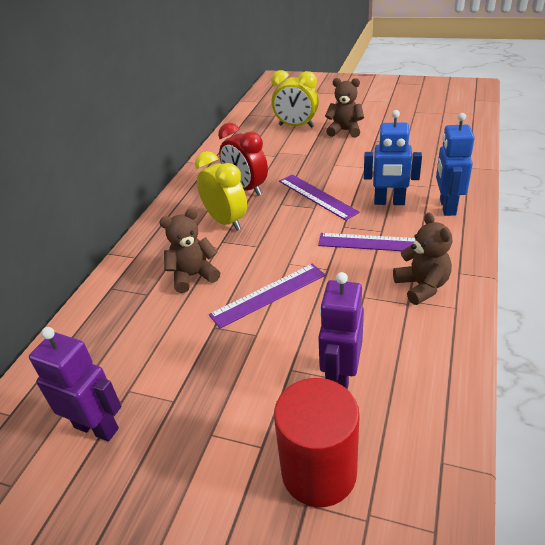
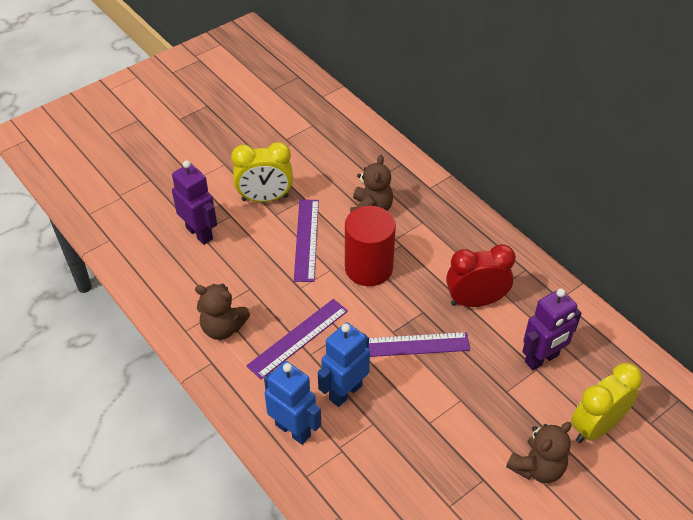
camera: 120 degrees right, 10 degrees up
purple robot [29,327,121,442] -> purple robot moved to [522,288,581,370]
yellow clock [195,151,247,231] -> yellow clock moved to [231,142,293,202]
red cylinder [274,378,360,507] -> red cylinder moved to [345,206,396,286]

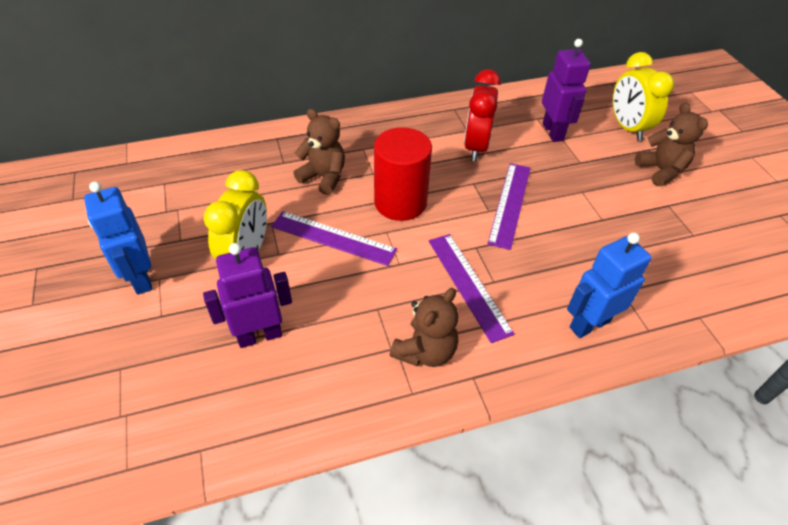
camera: 70 degrees left, 0 degrees up
blue robot [318,322,370,407] -> blue robot moved to [84,182,153,295]

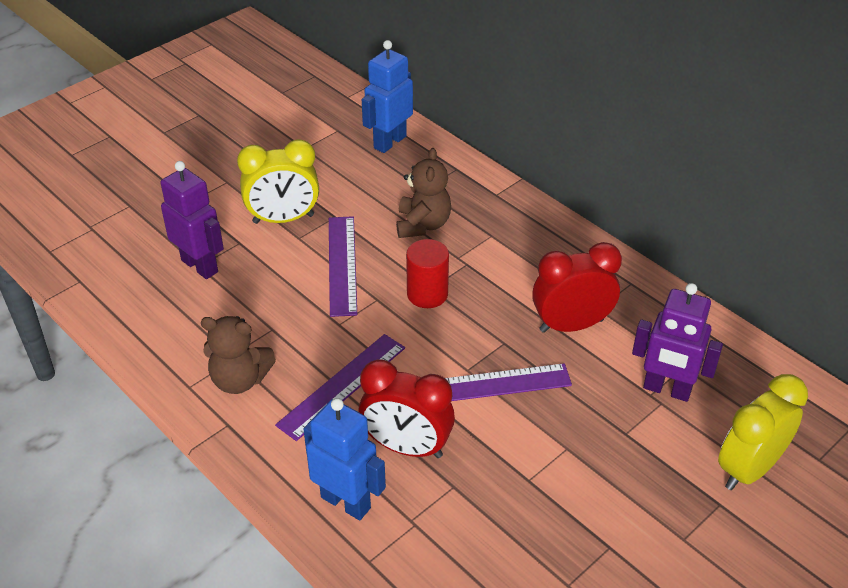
camera: 65 degrees right, 5 degrees down
blue robot [84,182,153,295] -> blue robot moved to [362,40,413,153]
red cylinder [374,127,432,221] -> red cylinder [406,239,449,308], size x0.65
purple robot [542,39,591,142] -> purple robot turned 60 degrees clockwise [632,283,723,402]
brown teddy bear [635,102,708,186] -> none
none -> red clock [358,359,455,458]

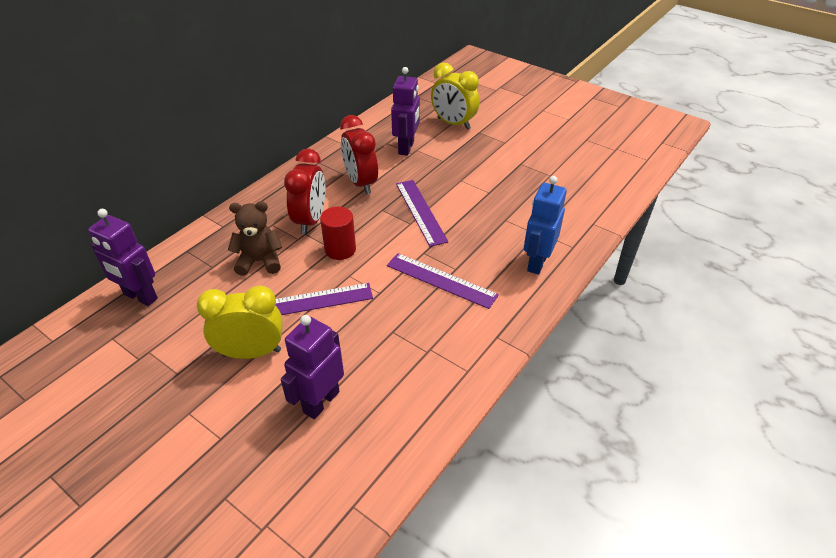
camera: 100 degrees left, 0 degrees up
brown teddy bear [201,316,276,394] -> none
yellow clock [237,139,319,224] -> yellow clock turned 75 degrees counterclockwise [197,285,283,359]
red clock [358,359,455,458] -> red clock moved to [284,149,325,234]
blue robot [362,40,413,153] -> purple robot [88,209,158,306]

